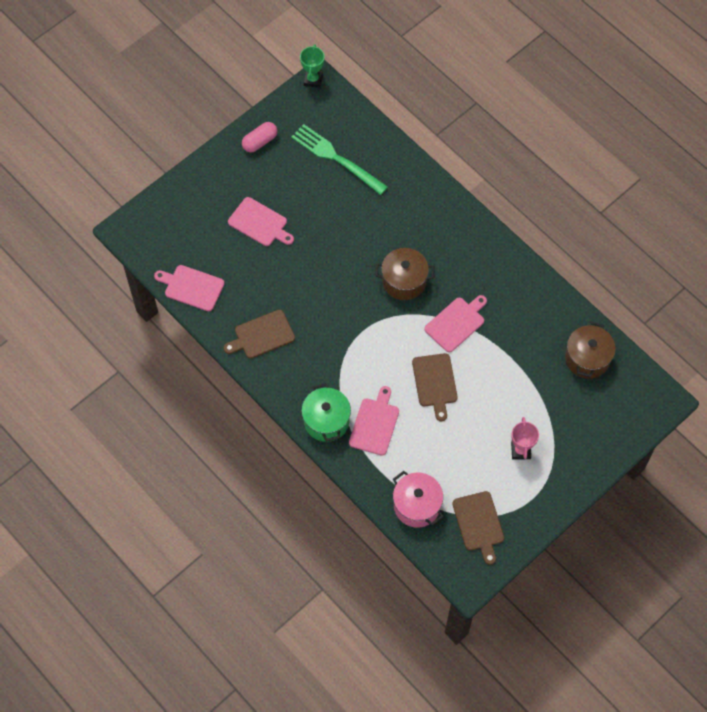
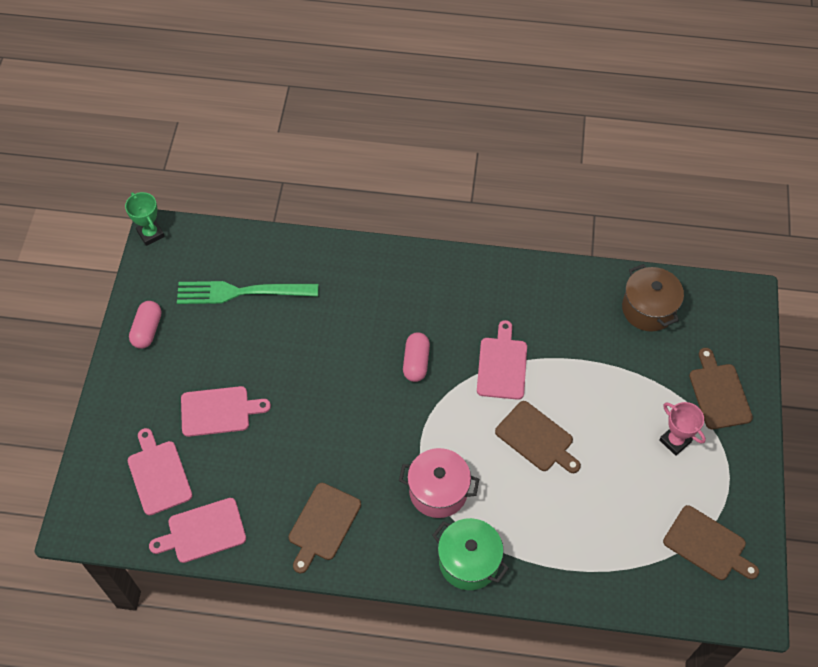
camera: 40 degrees left, 5 degrees down
pink cutting board [349,386,399,456] -> pink cutting board moved to [128,428,192,515]
brown pot [375,248,434,300] -> pink capsule [403,332,430,382]
pink pot [393,471,443,528] -> pink pot moved to [399,448,479,518]
none -> brown cutting board [689,348,753,429]

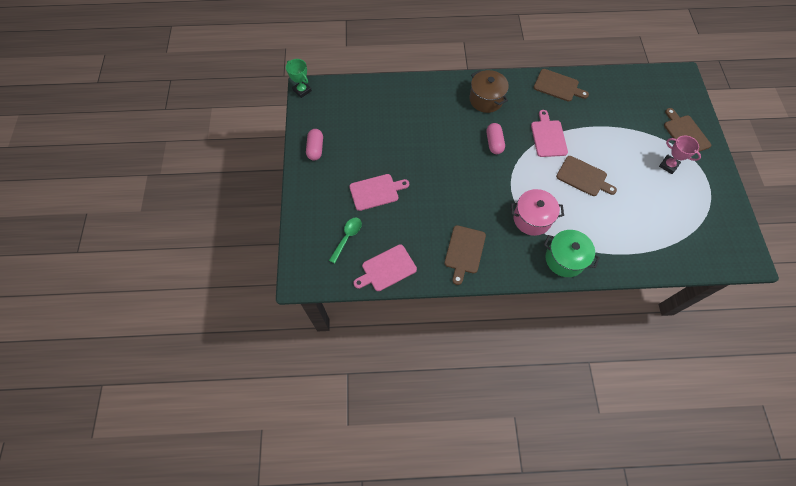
camera: 10 degrees left, 5 degrees up
pink cutting board [128,428,192,515] -> green spoon [329,218,362,264]
green fork [177,281,318,304] -> none
brown pot [622,264,684,331] -> brown pot moved to [469,70,509,113]
brown cutting board [663,505,759,580] -> brown cutting board moved to [534,69,589,102]

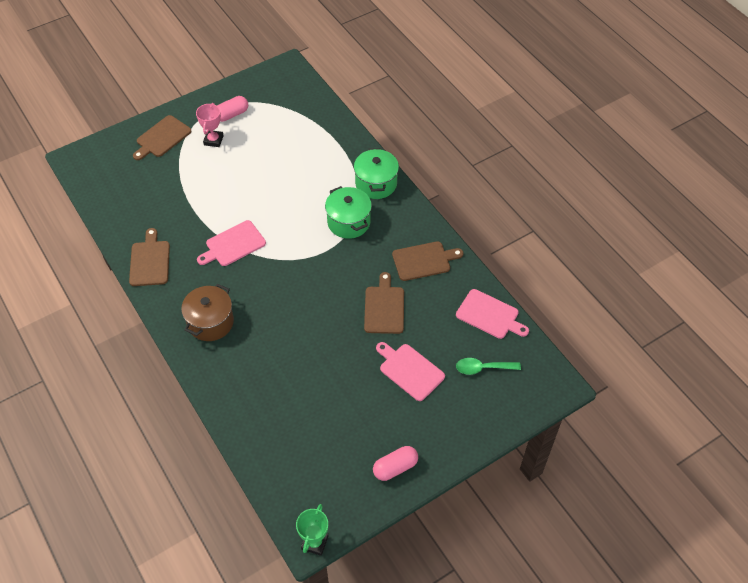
camera: 120 degrees left, 10 degrees down
pink capsule [486,123,505,154] -> pink capsule moved to [217,96,248,122]
pink pot [511,189,564,236] -> green pot [325,186,372,239]
brown cutting board [556,156,617,196] -> brown cutting board moved to [364,272,404,334]

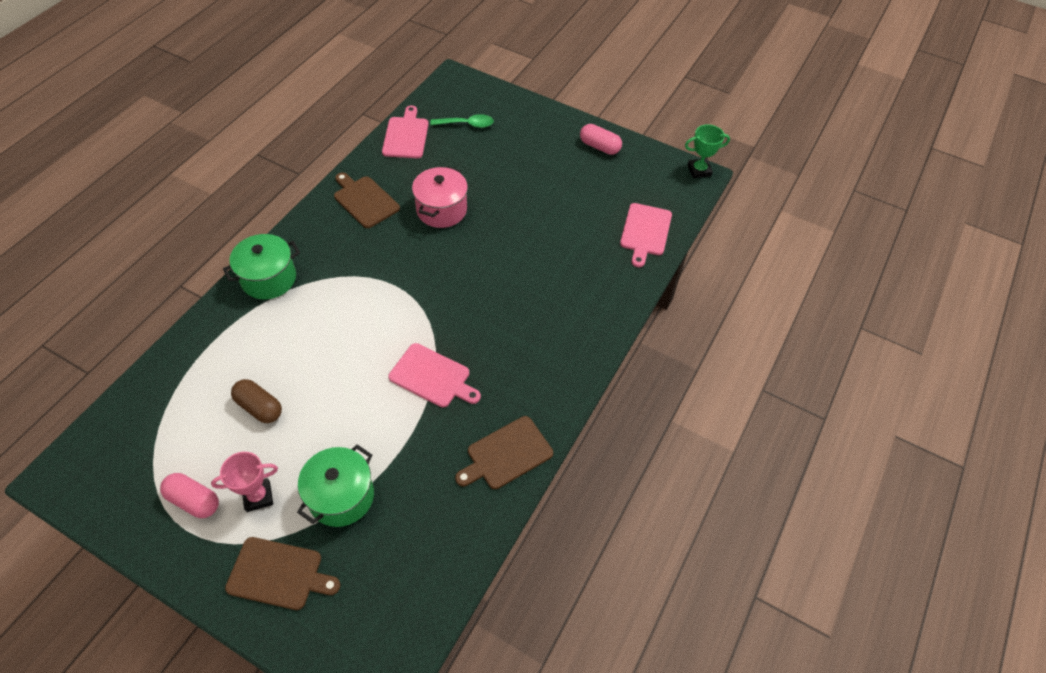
camera: 120 degrees left, 0 degrees up
brown pot [181,284,234,341] -> none
green pot [325,186,372,239] -> green pot moved to [297,444,374,527]
brown cutting board [364,272,404,334] -> pink pot [412,166,468,228]
pink cutting board [376,342,445,401] -> pink cutting board moved to [620,203,672,267]
green spoon [456,358,521,375] -> green spoon turned 60 degrees counterclockwise [430,114,494,128]
none -> brown capsule [231,379,282,423]

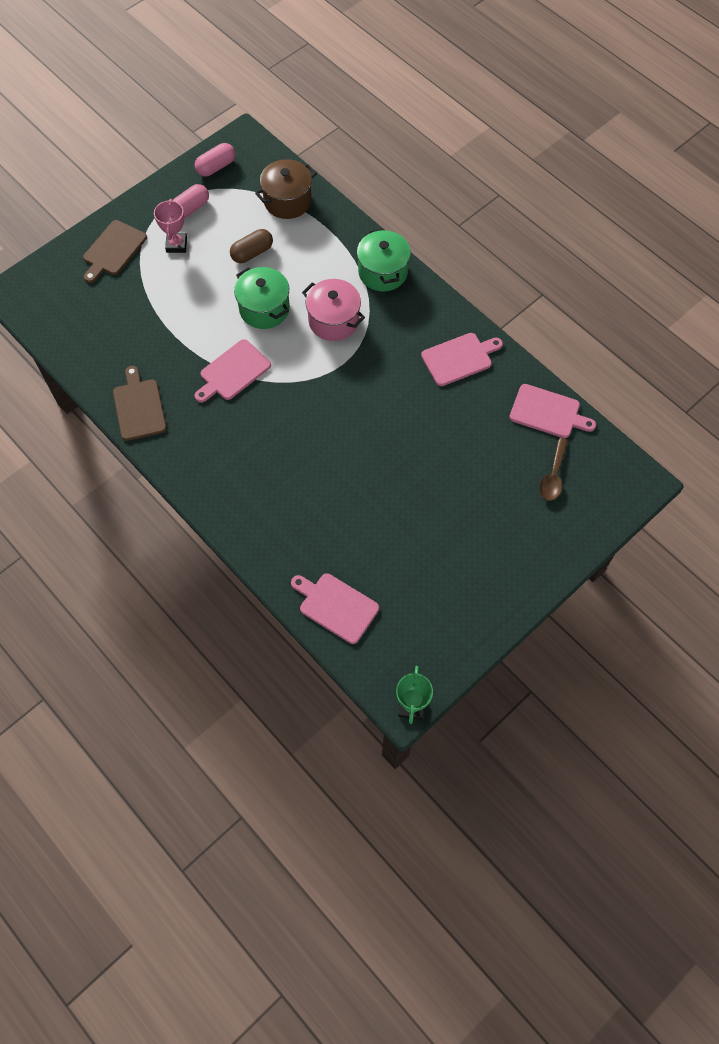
camera: 110 degrees right, 10 degrees up
green pot [297,444,374,527] -> green pot moved to [234,267,290,329]
brown cutting board [334,172,400,228] -> pink cutting board [421,333,503,386]
pink pot [412,166,468,228] -> pink pot moved to [302,279,365,341]
green spoon [430,114,494,128] -> brown spoon [539,438,568,501]
pink capsule [580,124,622,155] -> pink capsule moved to [195,143,235,177]
none -> brown pot [255,159,317,219]

